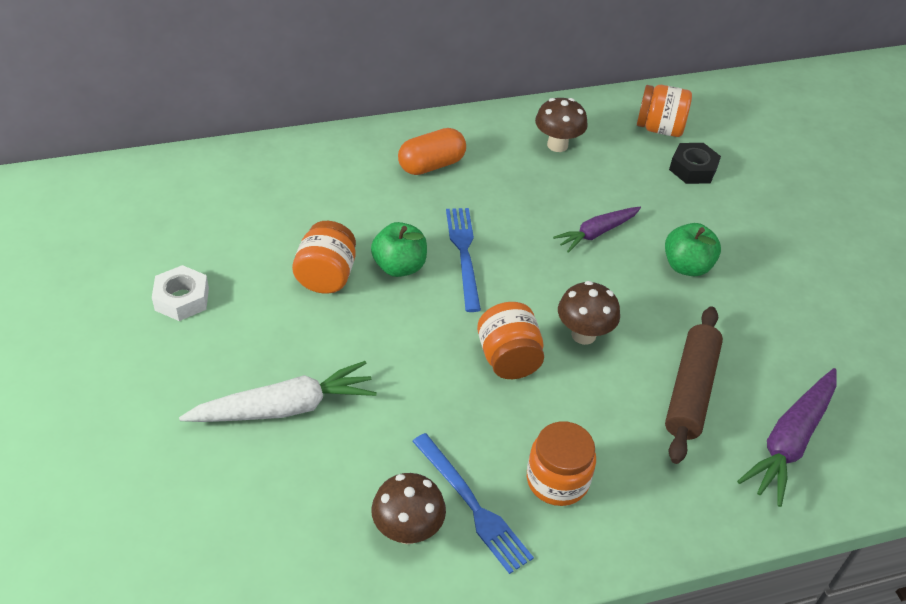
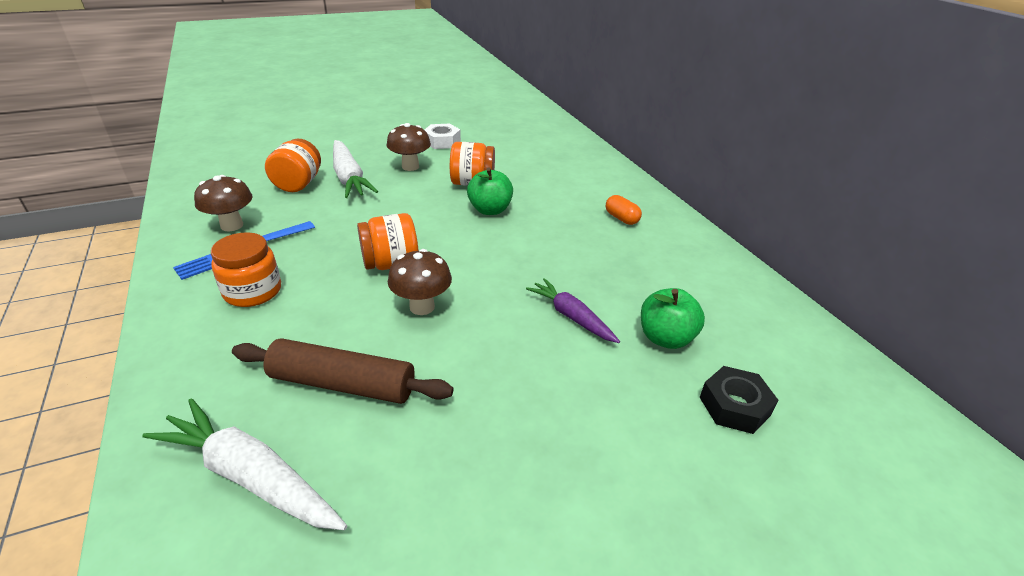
camera: 85 degrees right, 10 degrees down
orange capsule [398,128,466,175] -> orange capsule [606,195,642,225], size x0.63
blue fork [446,208,481,312] -> none
brown mushroom [535,98,588,152] -> brown mushroom moved to [387,123,431,171]
orange jar [637,85,692,137] -> orange jar moved to [265,139,321,192]
green apple [665,223,721,276] -> green apple moved to [641,288,705,349]
purple carrot [737,368,836,507] -> white carrot [142,398,347,530]

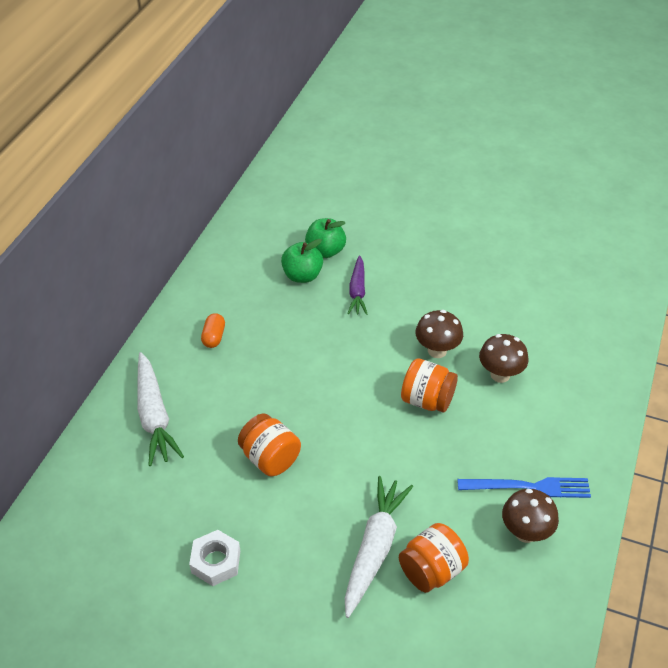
camera: 135 degrees left, 10 degrees up
white carrot [142,398,347,530] -> white carrot moved to [137,352,184,466]
orange jar [211,232,281,307] -> none
brown rolling pin [232,338,454,404] -> none
brown mushroom [387,123,431,171] -> brown mushroom moved to [479,334,528,383]
green apple [467,167,513,215] -> green apple moved to [281,239,323,283]
black nut [699,366,778,434] -> none

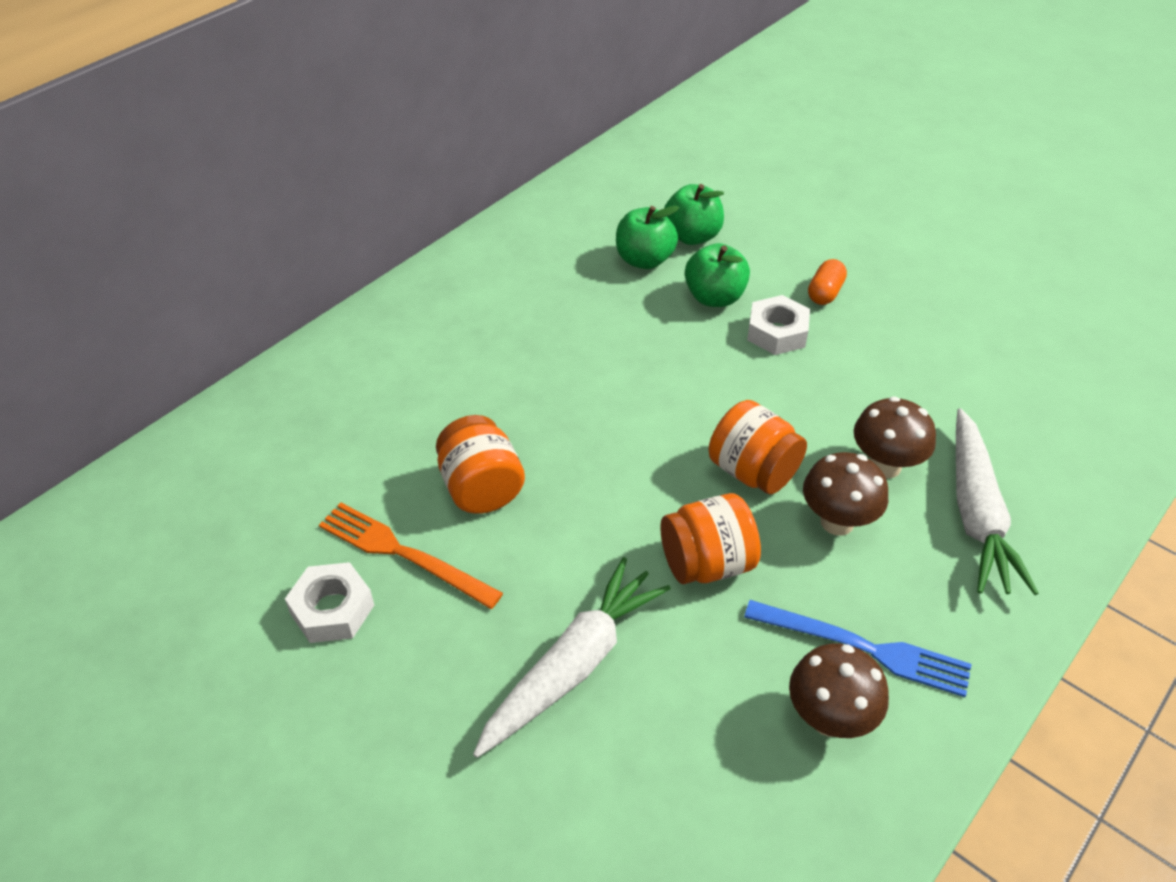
camera: 20 degrees right, 0 degrees up
white carrot [137,352,184,466] -> white carrot moved to [956,408,1039,595]
orange capsule [201,313,225,348] -> orange capsule moved to [808,259,847,305]
purple carrot [347,255,367,315] -> green apple [685,243,750,307]
orange jar [399,523,469,593] -> orange jar moved to [660,493,761,584]
brown mushroom [415,310,463,358] -> brown mushroom moved to [803,452,888,536]
none -> orange fork [319,502,503,609]
none -> white nut [747,295,810,355]

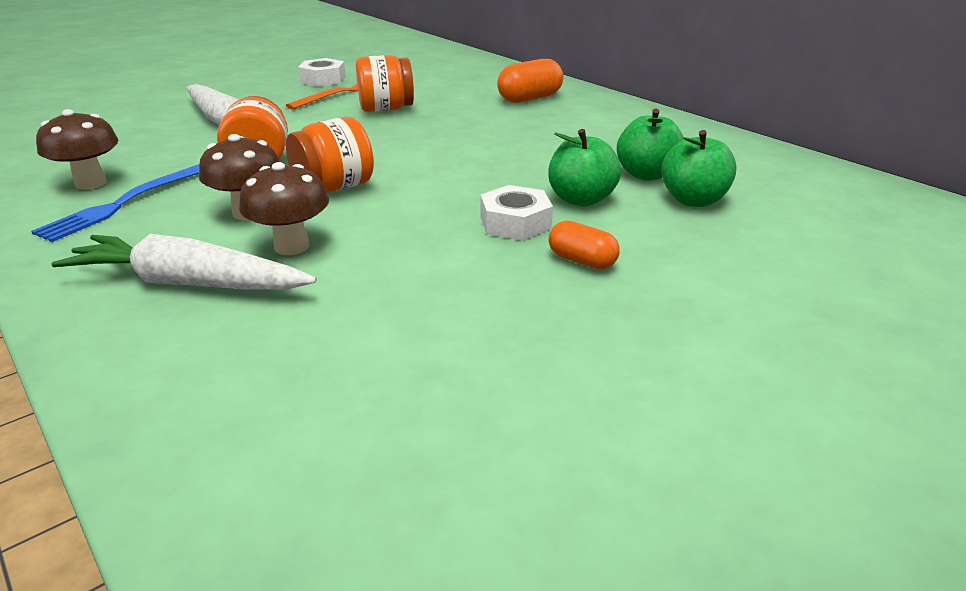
camera: 100 degrees right, 15 degrees down
none -> orange capsule [497,59,563,103]

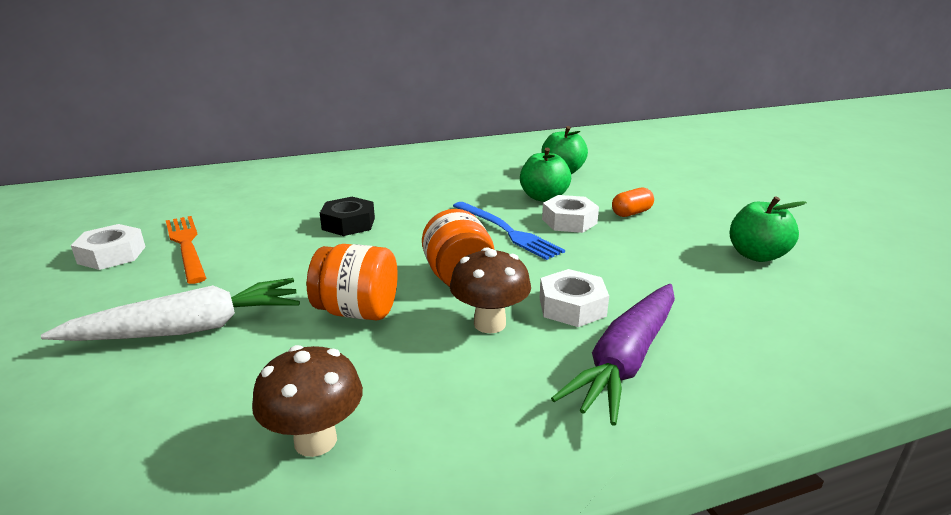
camera: 70 degrees left, 5 degrees down
blue fork [31,164,199,242] -> blue fork moved to [453,202,565,260]
white carrot [51,234,317,290] -> purple carrot [551,284,675,426]
brown mushroom [239,162,329,255] -> white nut [539,269,609,327]
orange jar [356,55,414,112] -> none
orange capsule [497,59,563,103] -> none
green apple [617,109,684,181] -> green apple moved to [730,196,807,262]
none -> black nut [320,197,375,236]

